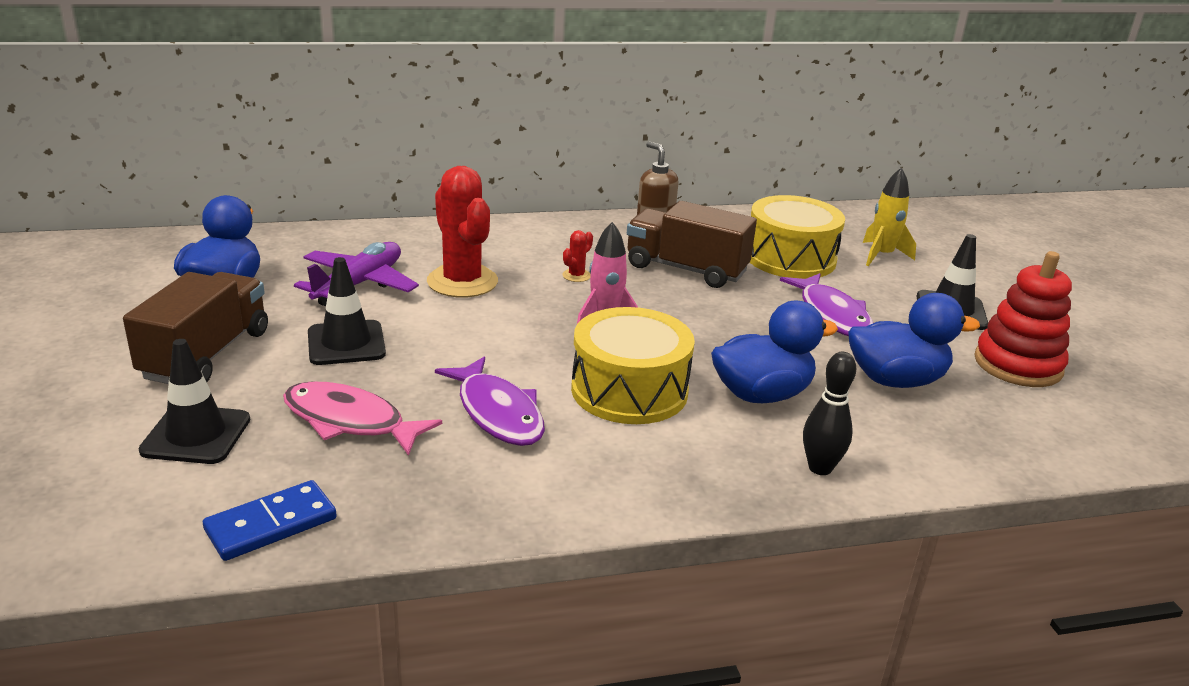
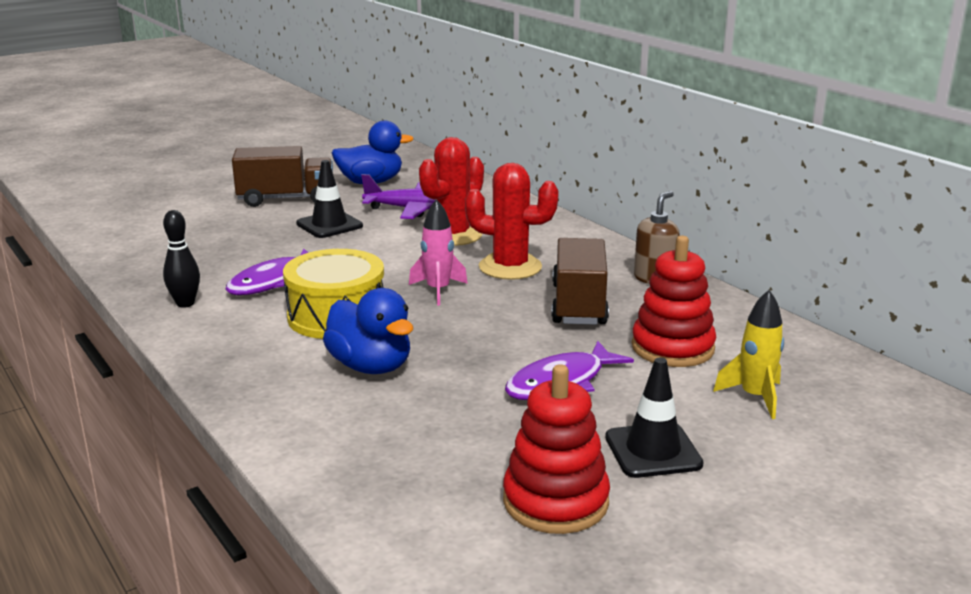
camera: 70 degrees right, 5 degrees down
black traffic cone [138,339,250,464] -> none
blue domino [203,480,337,561] -> none
pink fish [283,381,442,456] -> none
red cactus [562,230,593,282] -> red cactus [465,163,559,280], size x2.41
yellow drum [750,195,845,279] -> red stacking toy [632,236,716,367]
black bowling pin [803,352,856,475] -> black bowling pin moved to [163,210,200,308]
blue duck [848,293,980,388] -> none

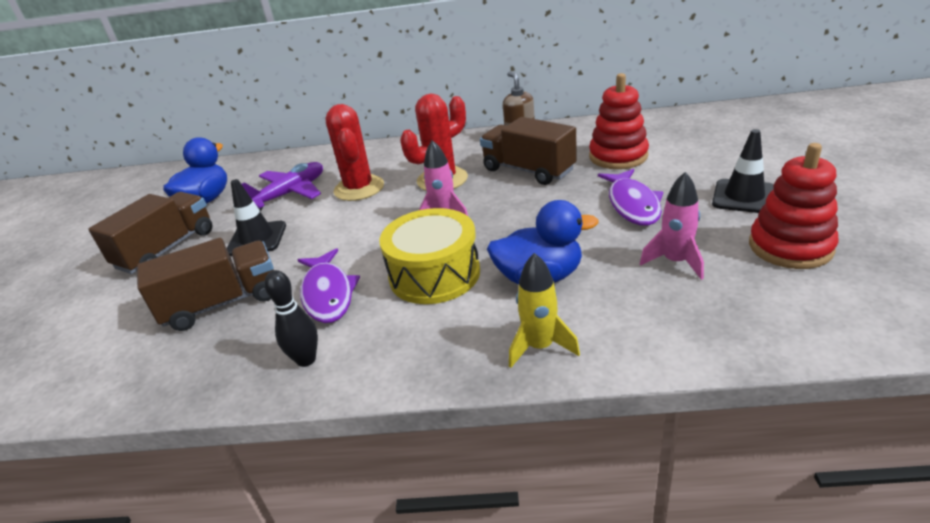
camera: 50 degrees left, 10 degrees up
yellow rocket [713,290,784,419] -> yellow rocket moved to [509,253,580,368]
none -> brown truck [137,238,274,331]
none -> pink rocket [640,172,704,280]

